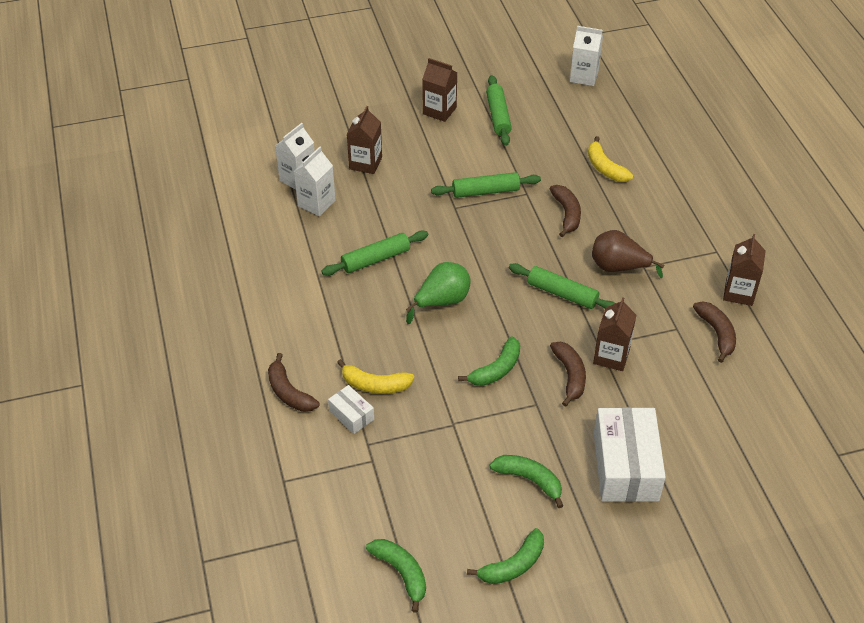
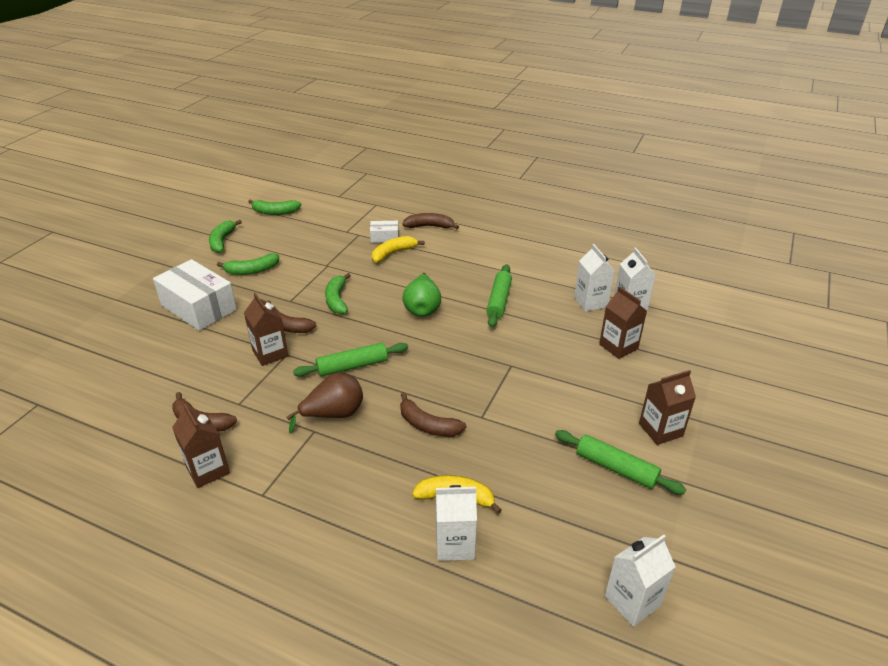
camera: 130 degrees right, 10 degrees down
green rolling pin [431,172,541,198] -> none
none -> white carton [436,485,477,561]

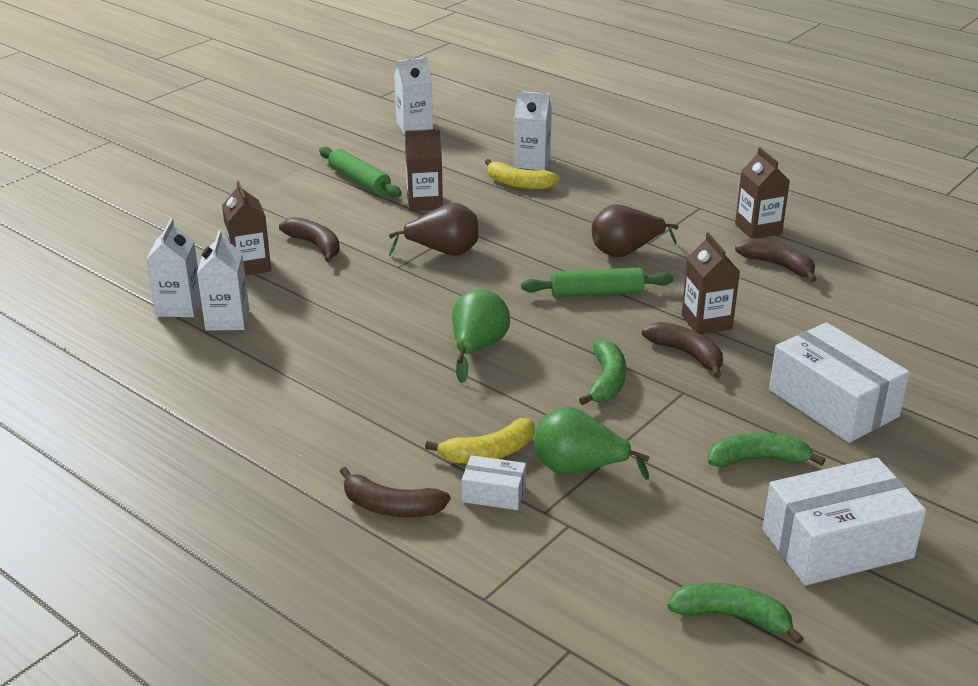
camera: 165 degrees left, 5 degrees down
green banana [209,220,242,253] -> white box [762,457,926,586]
brown banana [400,393,466,437] -> brown banana moved to [279,217,340,262]
green rolling pin [486,264,512,328] -> none
brown carton [639,370,696,445] -> brown carton moved to [405,129,443,211]
none -> brown pear [389,203,478,256]
none -> green pear [534,407,650,480]

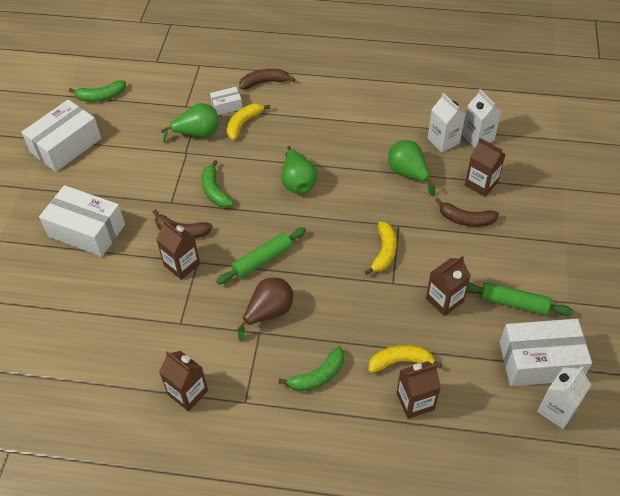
camera: 150 degrees right, 20 degrees up
brown pear [389,203,478,256] -> yellow banana [365,222,397,275]
white carton [514,91,552,170] -> brown carton [397,361,441,419]
green banana [708,433,825,467] -> green banana moved to [279,346,344,392]
brown banana [735,238,817,283] -> none
none -> green pear [388,140,435,196]
none -> white box [500,319,592,386]

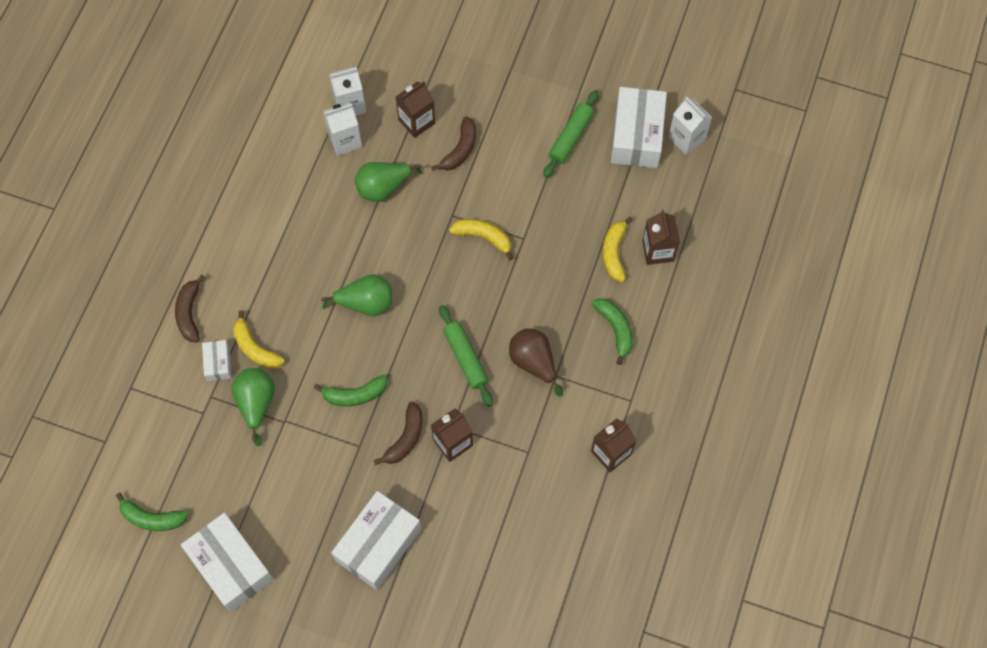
camera: 80 degrees left, 15 degrees up
green banana [69,81,126,102] -> green banana turned 105 degrees clockwise [116,493,189,531]
brown carton [426,256,471,316] -> none

